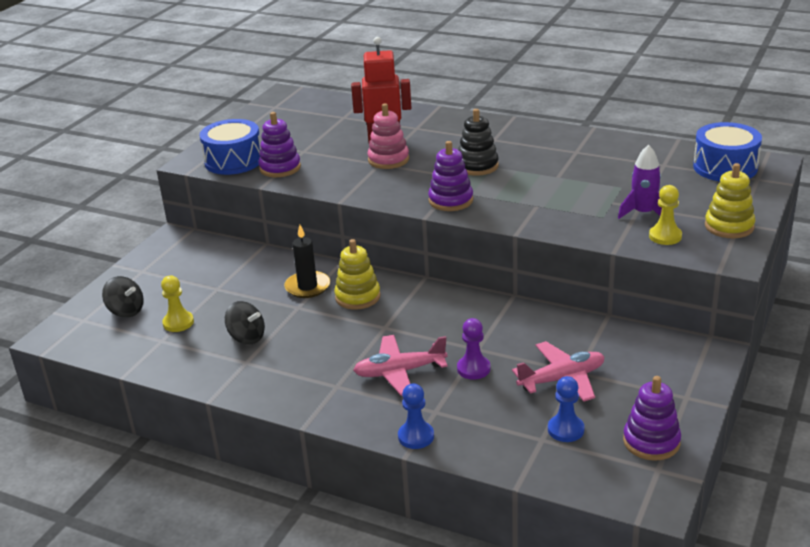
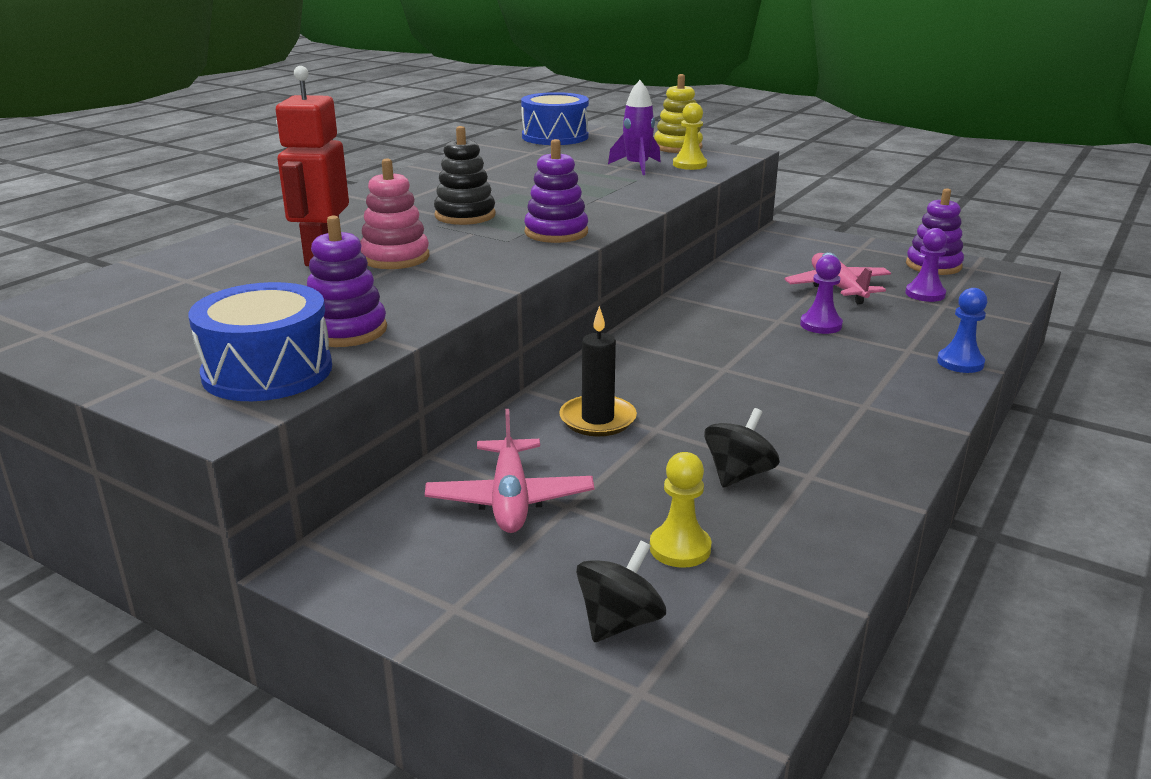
camera: 85 degrees left, 5 degrees down
yellow stacking toy [334,239,381,310] -> none
pink plane [353,335,448,396] -> pink plane moved to [425,409,594,533]
blue pawn [548,376,584,442] -> purple pawn [906,228,947,302]

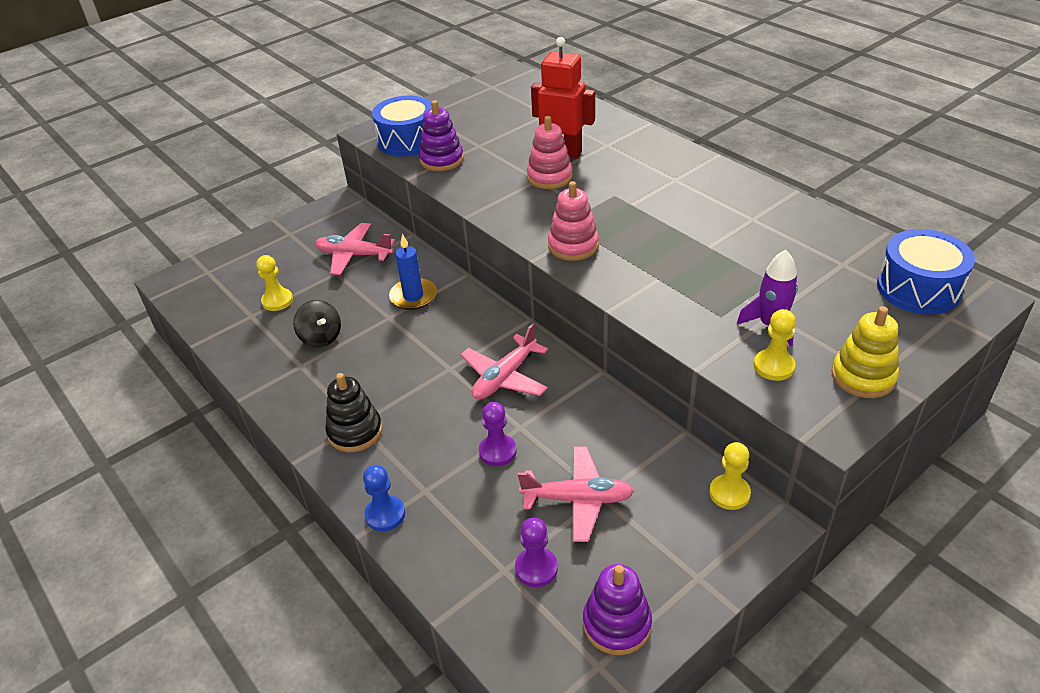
camera: 110 degrees right, 15 degrees up
black stacking toy [434,126,495,225] -> black stacking toy moved to [325,373,382,452]
purple stacking toy [524,139,588,243] -> pink stacking toy [548,181,599,261]
black candle [559,306,637,436] -> blue candle [389,234,437,310]
black spinning top [576,541,666,642] -> none
none -> pink plane [460,323,548,400]
none -> yellow pawn [709,442,751,510]

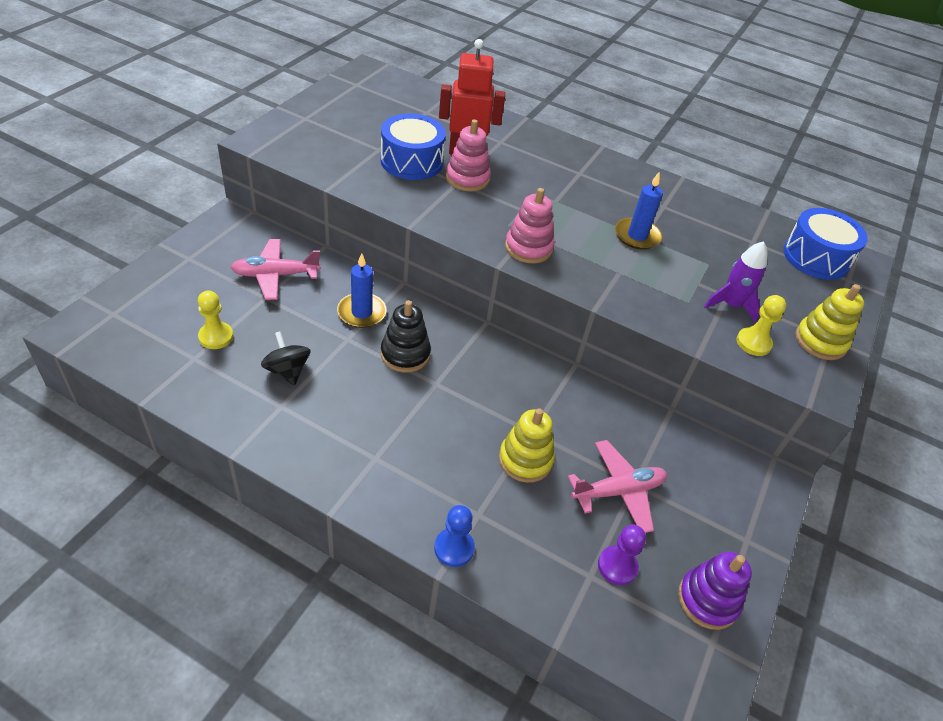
camera: 30 degrees left, 5 degrees up
black spinning top [293,300,341,347] -> black spinning top turned 150 degrees counterclockwise [261,331,311,385]
black stacking toy [325,373,382,452] -> black stacking toy moved to [381,300,431,373]
blue drum [372,96,432,157] -> blue drum moved to [380,113,446,180]
purple stacking toy [419,100,464,171] -> none
pink plane [460,323,548,400] -> none
purple pawn [479,402,517,466] -> yellow stacking toy [499,408,555,483]
yellow pawn [709,442,751,510] -> none
none -> blue candle [615,171,663,250]

